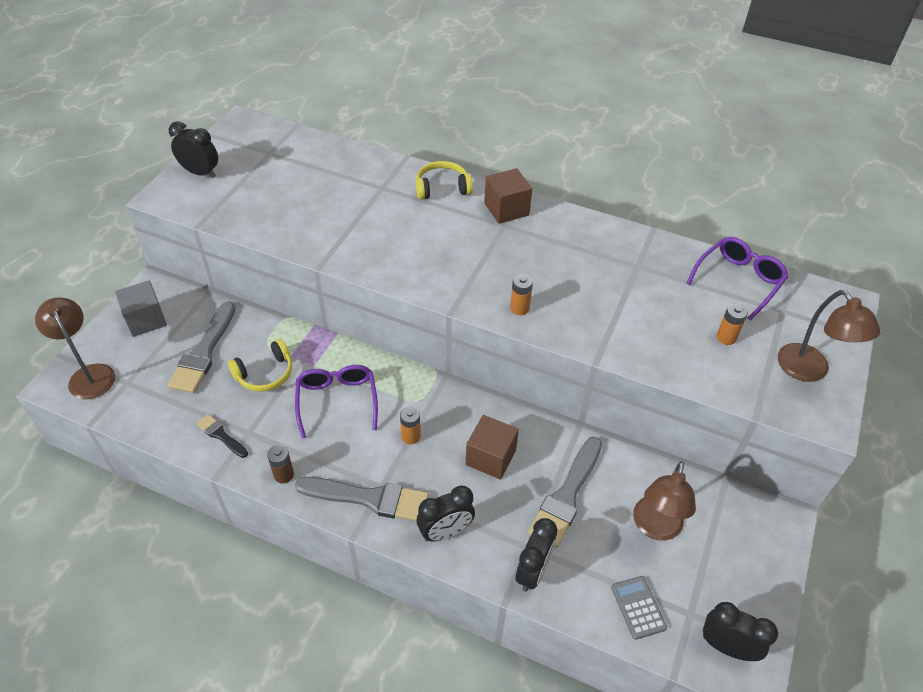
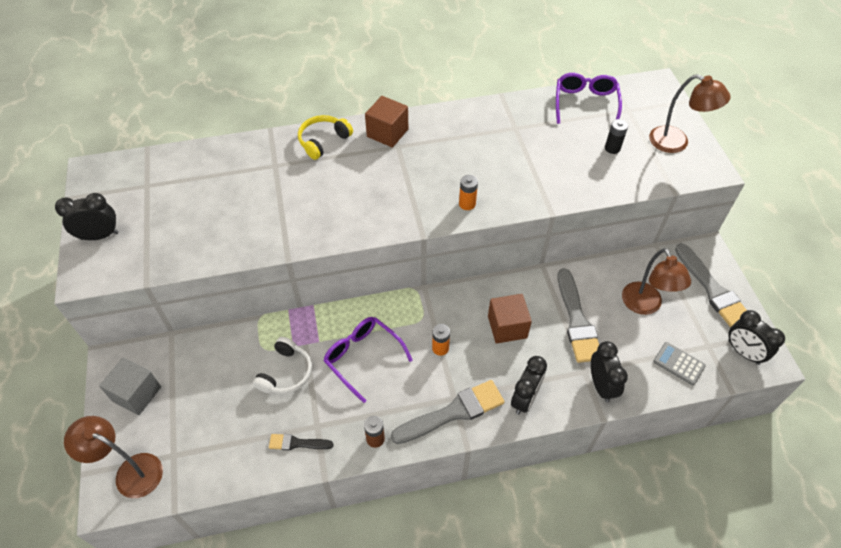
camera: 35 degrees left, 5 degrees up
grey brush [168,301,235,393] -> grey brush moved to [675,243,747,328]
yellow headphones [228,339,292,392] -> white headphones [253,337,312,394]
black clock [703,602,778,661] -> black clock turned 120 degrees counterclockwise [728,310,785,365]
orange battery [716,303,748,345] -> black battery [605,119,628,154]

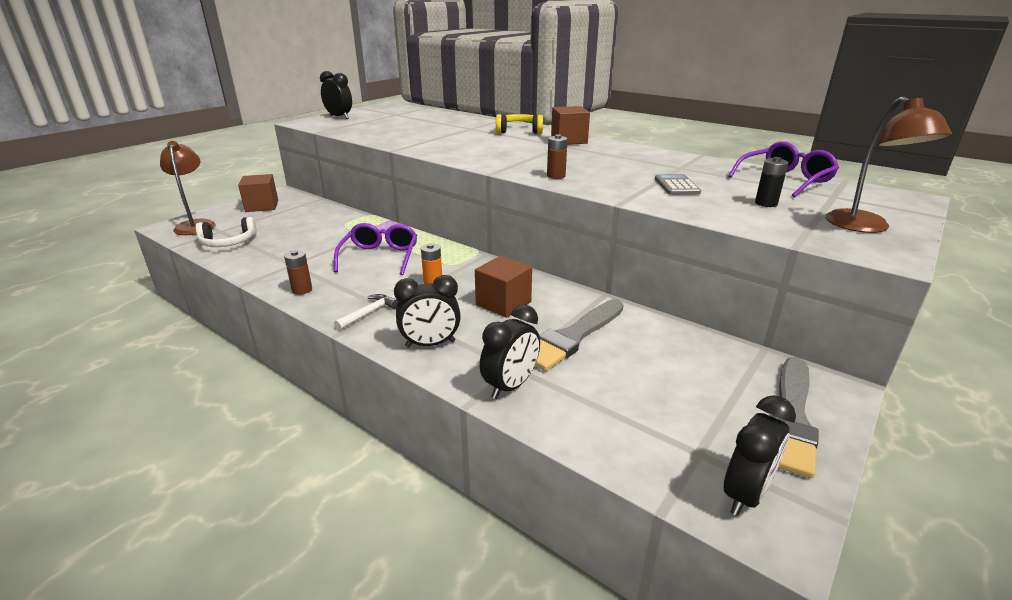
camera: 50 degrees right, 25 degrees down
grey cube [99,358,161,415] -> brown cube [238,174,278,212]
white headphones [253,337,312,394] -> white headphones moved to [196,217,257,247]
black brush [269,434,334,450] -> none
grey brush [391,380,505,444] -> white hammer [334,294,398,331]
orange battery [459,175,478,210] -> brown battery [547,134,568,179]
brown lamp [622,248,691,315] -> none
grey calculator [653,342,706,385] -> grey calculator moved to [655,174,701,195]
black clock [728,310,785,365] -> black clock turned 150 degrees counterclockwise [724,395,796,516]

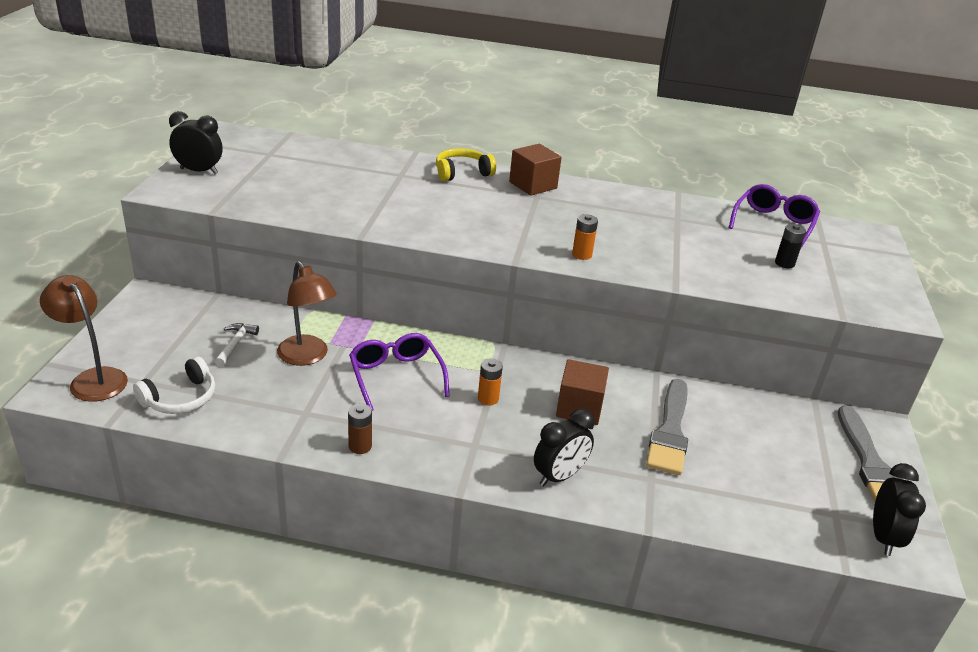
camera: 30 degrees left, 5 degrees up
brown cube [238,174,278,212] -> none
white hammer [334,294,398,331] -> white hammer moved to [215,323,259,367]
black clock [480,305,540,399] -> none
brown battery [547,134,568,179] -> orange battery [572,214,598,260]
grey calculator [655,174,701,195] -> none
brown lamp [825,96,952,233] -> brown lamp moved to [277,261,337,366]

